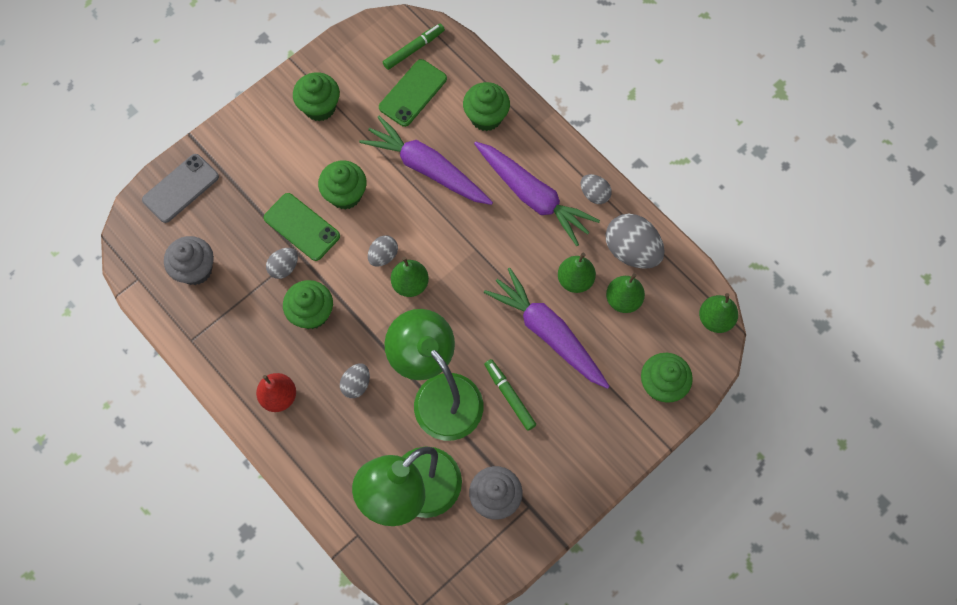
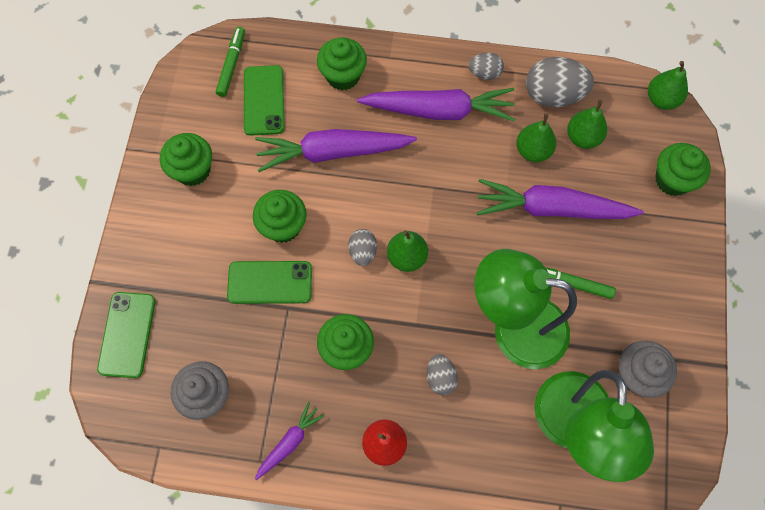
camera: 40 degrees left, 0 degrees up
grey phone [142,154,219,223] -> green phone [97,292,155,378]
grey egg [266,248,298,279] -> none
none -> purple carrot [255,402,325,480]

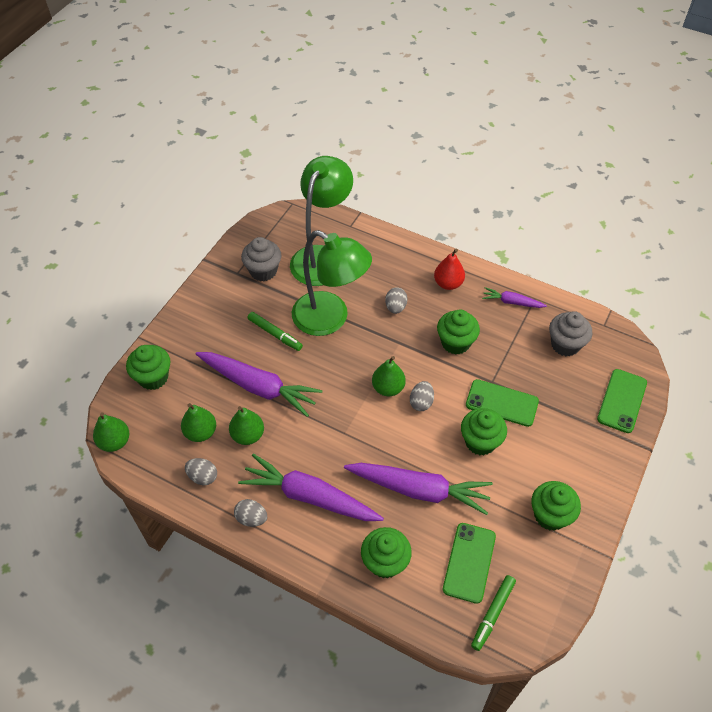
camera: 160 degrees left, 15 degrees down
purple carrot [255,402,325,480] -> purple carrot turned 45 degrees clockwise [482,287,547,308]
grey egg [526,57,594,107] -> grey egg [185,458,217,485], size x0.55

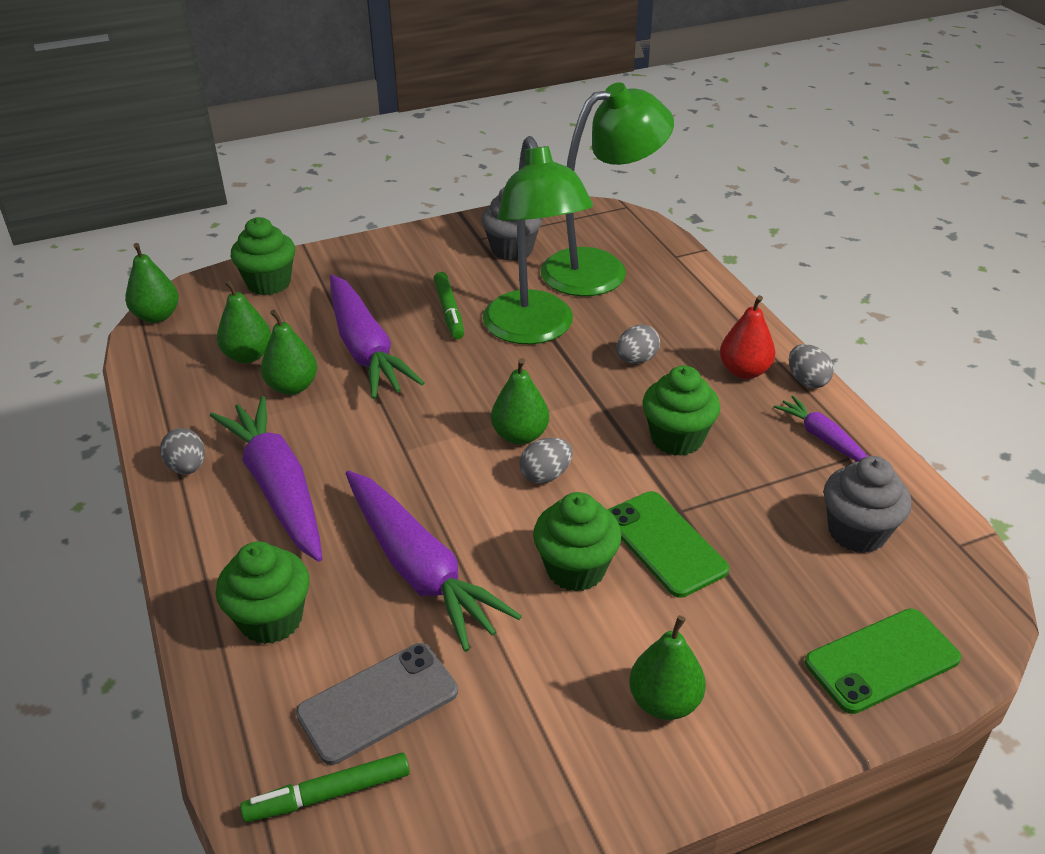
camera: 40 degrees right, 15 degrees down
grey egg [185,458,217,485] -> grey egg moved to [789,344,834,388]
green phone [443,523,496,604] -> grey phone [296,643,458,765]
green cupcake [531,481,581,531] -> none
none -> green pear [629,615,706,720]

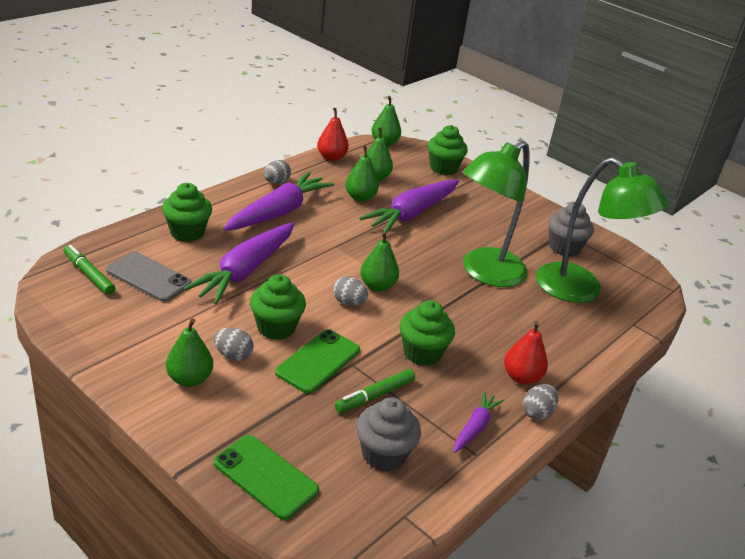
camera: 60 degrees right, 5 degrees down
green marker [434,272,464,339] -> green marker moved to [335,369,415,413]
grey egg [616,325,660,364] -> grey egg moved to [214,328,253,361]
none -> red pear [317,108,349,161]

